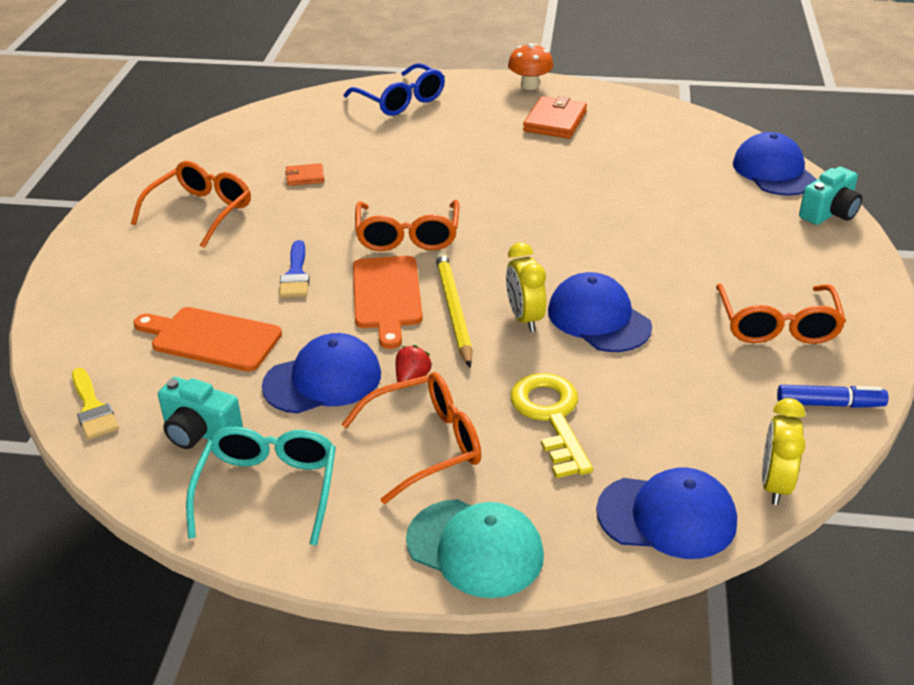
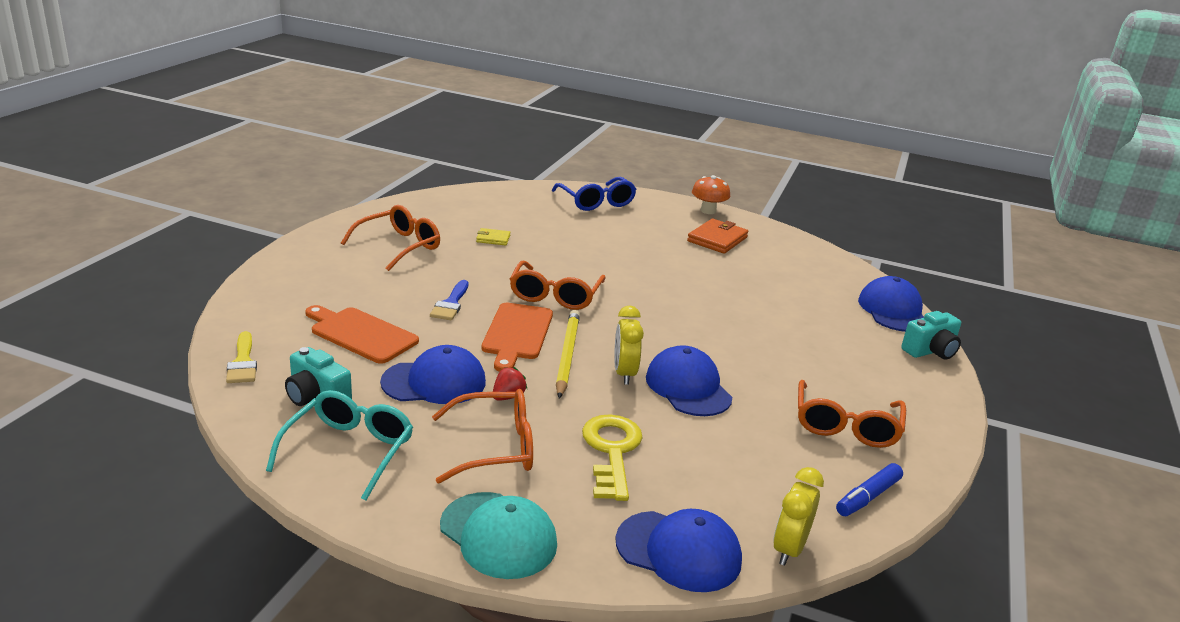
camera: 10 degrees right, 10 degrees down
orange wallet [285,163,324,186] -> yellow wallet [476,228,511,245]
blue marker [777,385,889,408] -> blue marker turned 120 degrees clockwise [836,463,903,516]

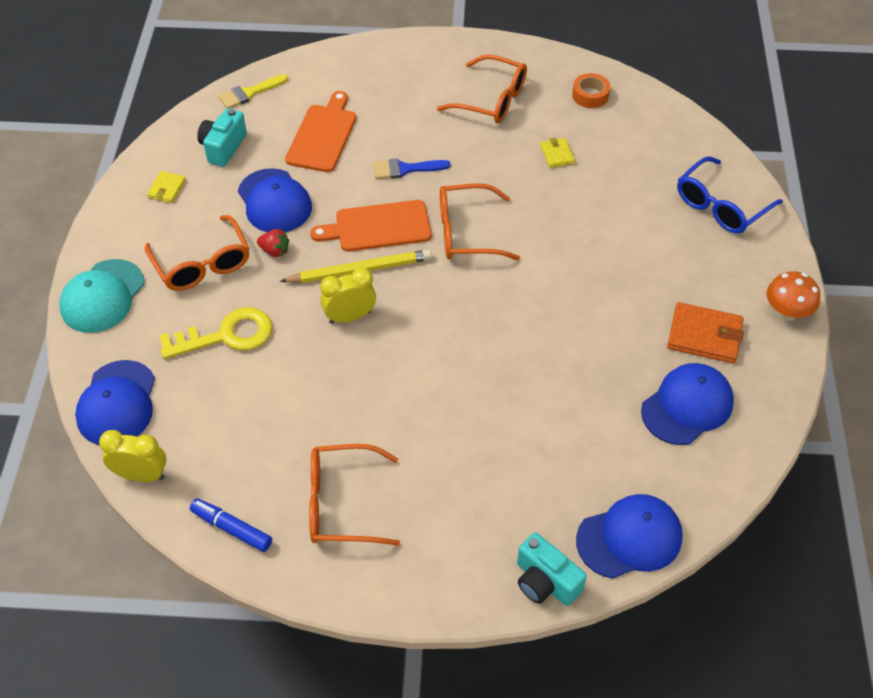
camera: 75 degrees right, 25 degrees up
turquoise glasses [266,390,413,501] -> yellow wallet [147,171,186,203]
blue cap [646,345,732,416] -> blue cap moved to [641,363,734,445]
none -> orange tape [572,73,610,108]

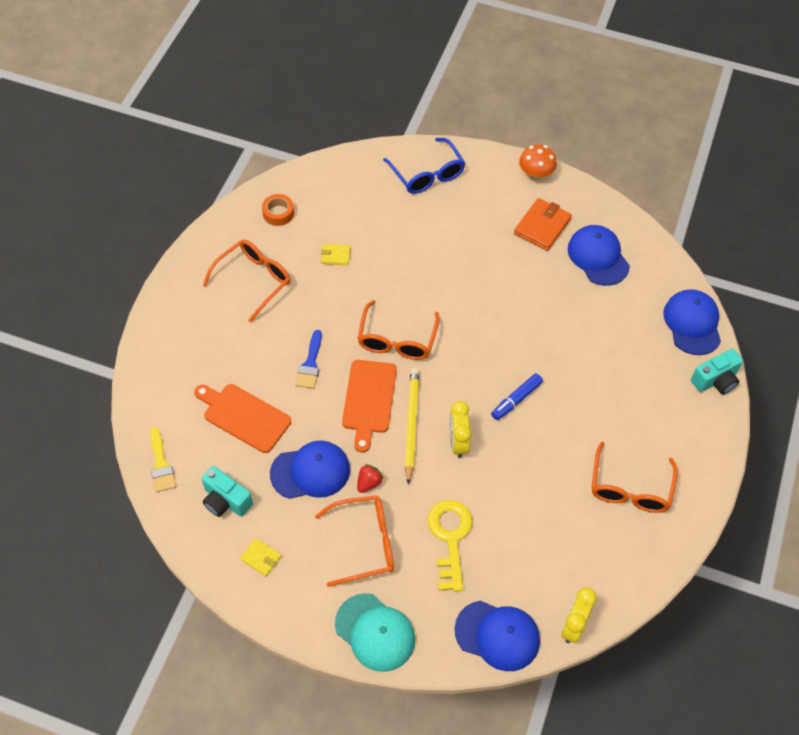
camera: 75 degrees left, 5 degrees up
blue marker [190,499,272,552] -> blue marker moved to [491,373,543,420]

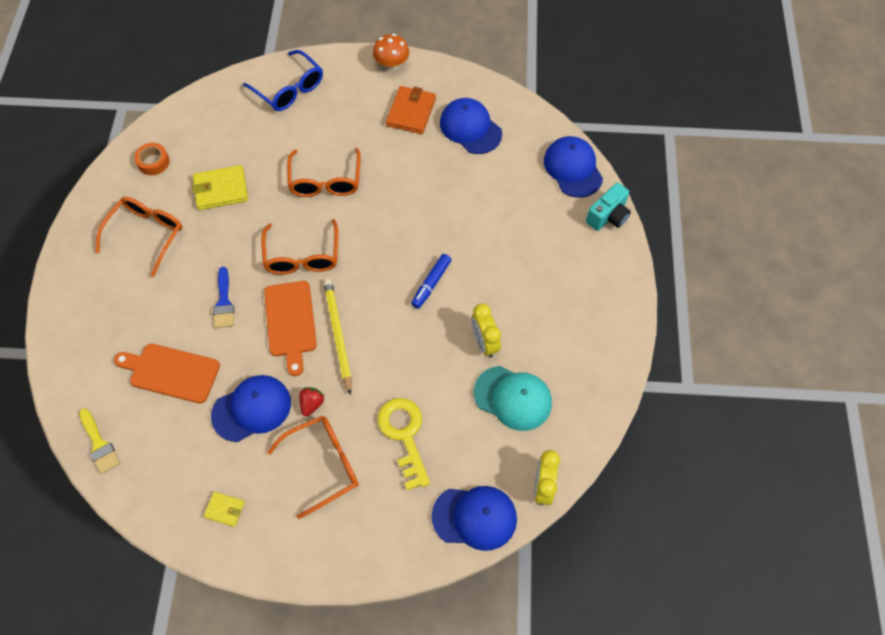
camera: 15 degrees left, 5 degrees up
turquoise camera [202,466,253,517] -> none
yellow wallet [321,244,351,266] -> yellow wallet [192,165,248,210], size x1.80
turquoise cap [335,593,415,672] -> turquoise cap moved to [474,366,552,431]
yellow clock [449,401,472,458] -> yellow clock moved to [471,303,501,358]
orange glasses [592,442,678,513] -> orange glasses moved to [287,148,361,197]

